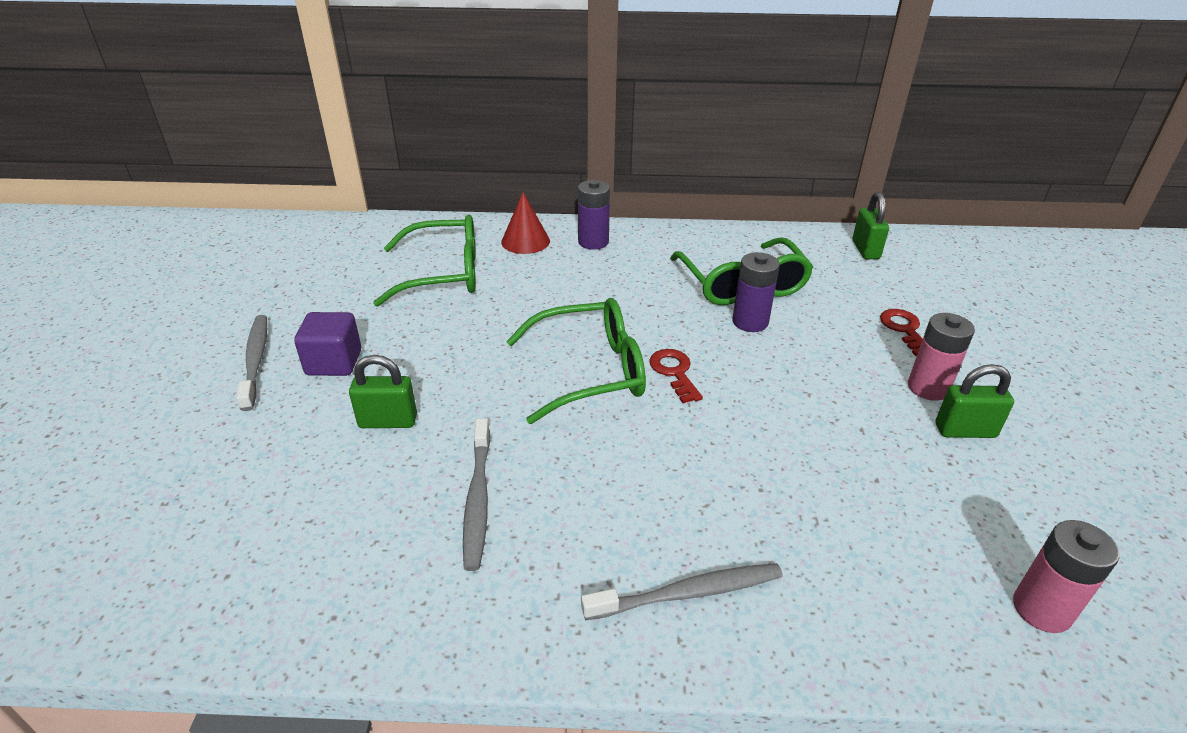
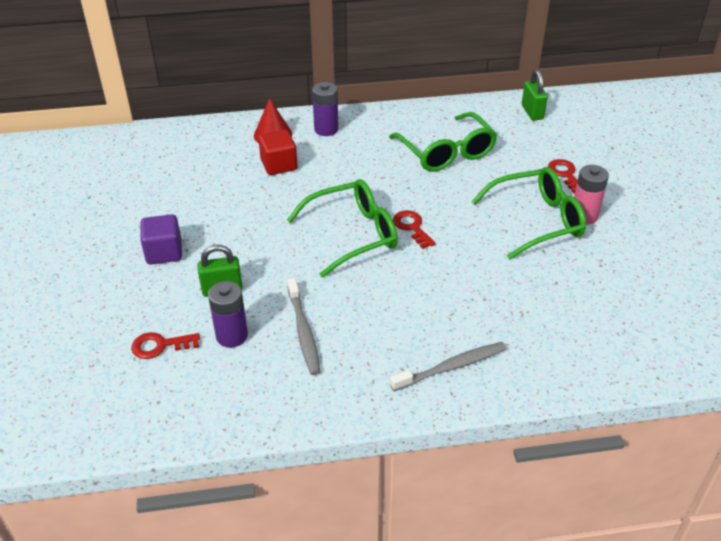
camera: 10 degrees left, 5 degrees up
grey toothbrush [236,315,267,411] -> none
green glasses [373,214,476,307] -> green glasses moved to [471,167,586,259]
purple battery [732,252,780,332] -> purple battery moved to [208,281,248,348]
green padlock [935,364,1014,438] -> none
pink battery [1013,520,1120,633] -> none
none -> red key [131,332,200,359]
none -> red cube [258,130,297,175]

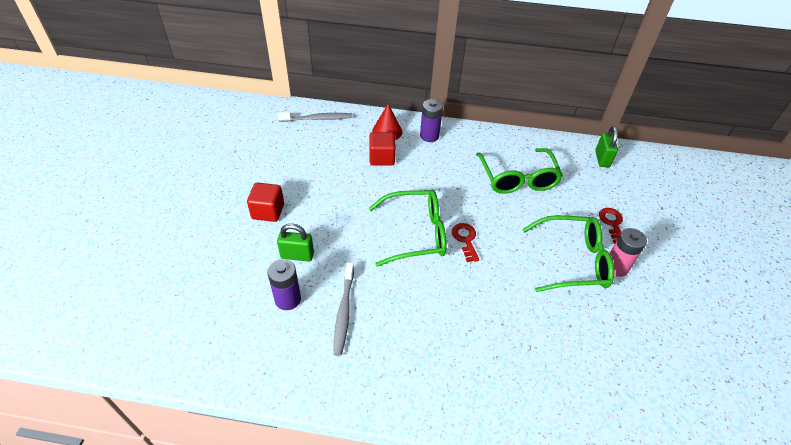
camera: 15 degrees right, 5 degrees up
red key [131,332,200,359] -> none
purple cube [140,214,182,264] -> red cube [247,183,284,222]
grey toothbrush [390,342,506,391] -> grey toothbrush moved to [278,112,352,122]

